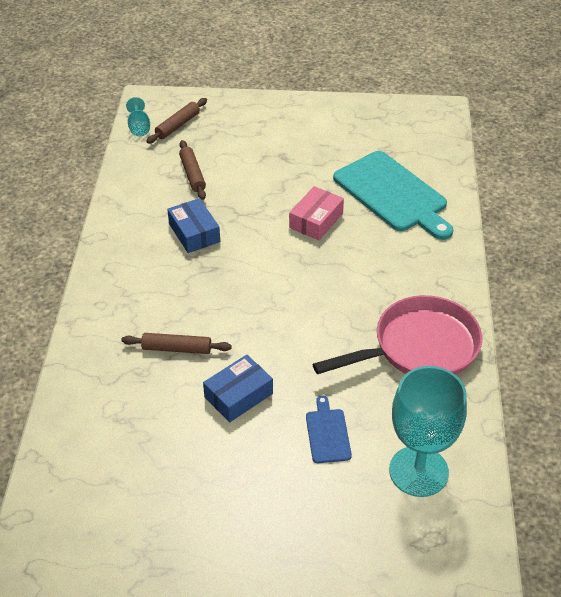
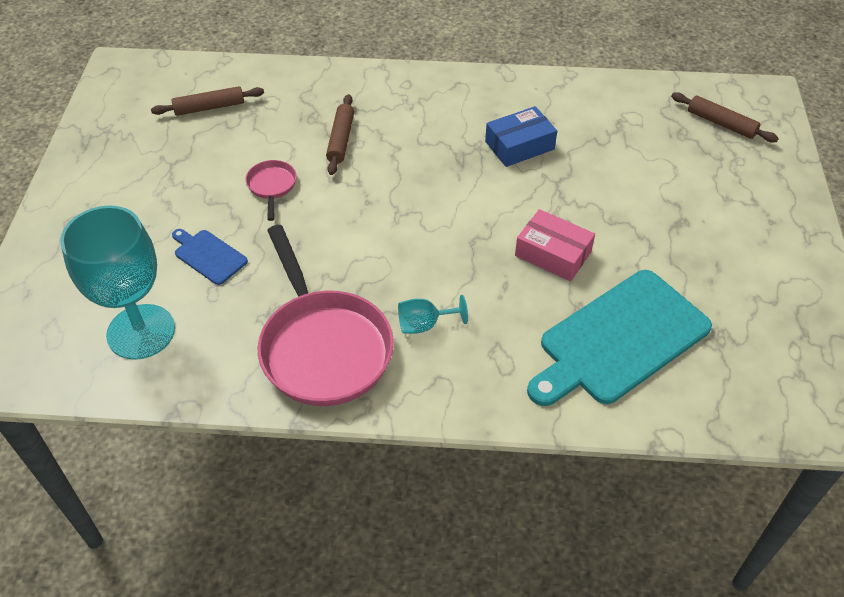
camera: 90 degrees right, 5 degrees up
turquoise goblet [126,97,150,136] -> turquoise goblet moved to [398,295,468,334]
brown rolling pin [179,140,206,200] -> brown rolling pin moved to [151,86,264,116]
blue box [203,355,273,422] -> pink pan [245,160,296,221]
blue cutting board [306,396,352,463] -> blue cutting board turned 135 degrees counterclockwise [172,229,248,285]

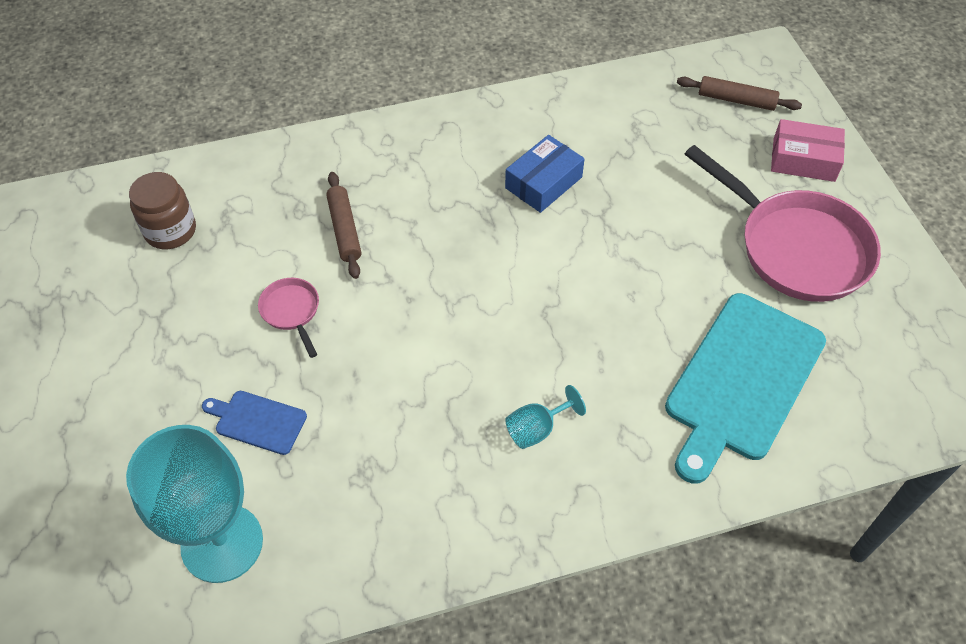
camera: 20 degrees left, 5 degrees up
brown rolling pin [151,86,264,116] -> brown jar [129,172,196,249]
pink pan [258,225,394,406] -> pink pan moved to [685,145,881,302]
pink box [515,209,595,281] -> pink box moved to [771,119,845,182]

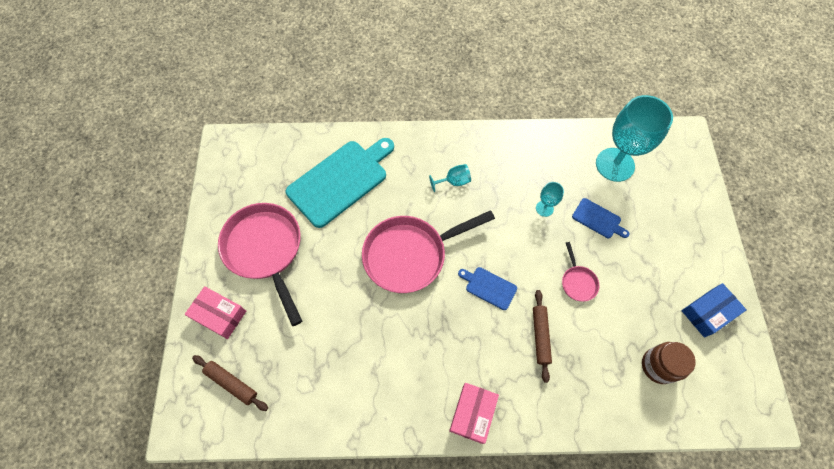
camera: 165 degrees left, 10 degrees up
blue box [505,135,585,213] -> blue box moved to [681,283,747,338]
none -> pink pan [362,210,495,293]
none -> pink box [449,383,499,444]
none -> blue cutting board [458,267,517,310]
none -> turquoise goblet [536,182,564,217]

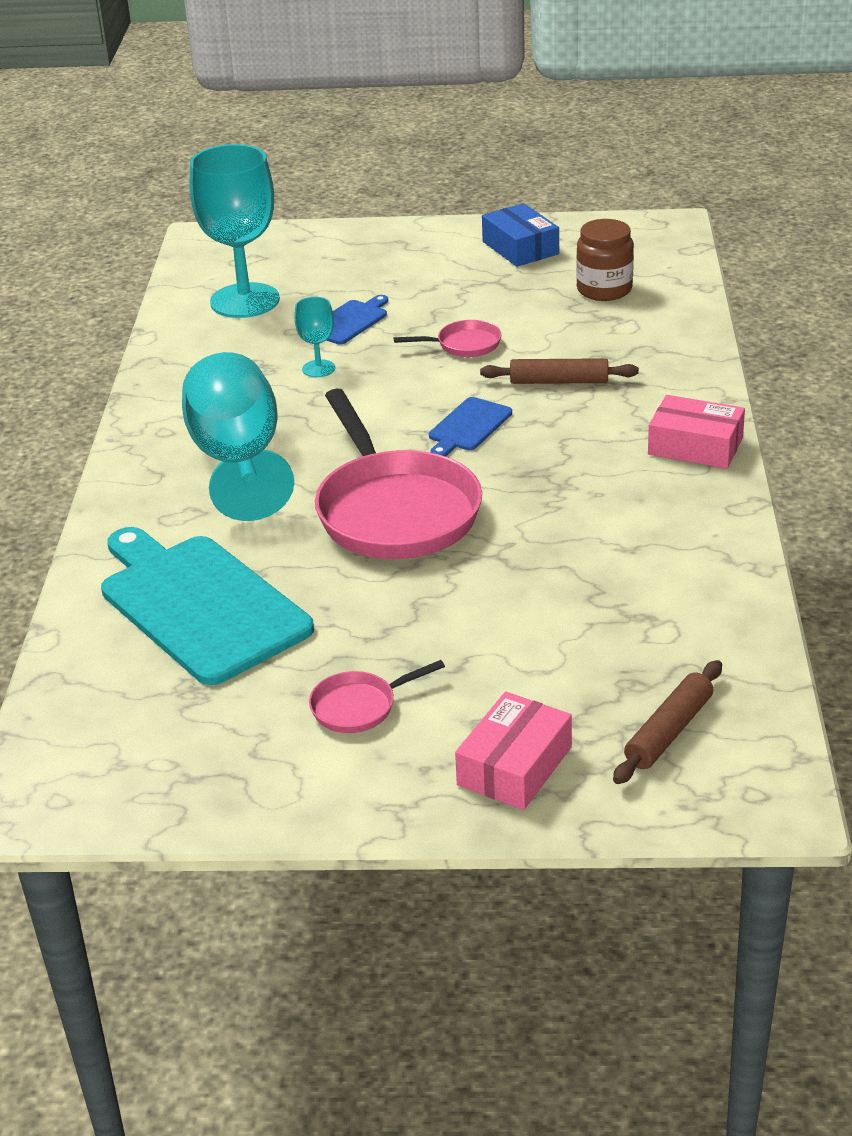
camera: 85 degrees left, 30 degrees down
pink pan [218,203,302,326] -> pink pan [309,660,445,733], size x0.44
turquoise goblet [429,164,471,192] -> turquoise goblet [182,352,294,521], size x2.25

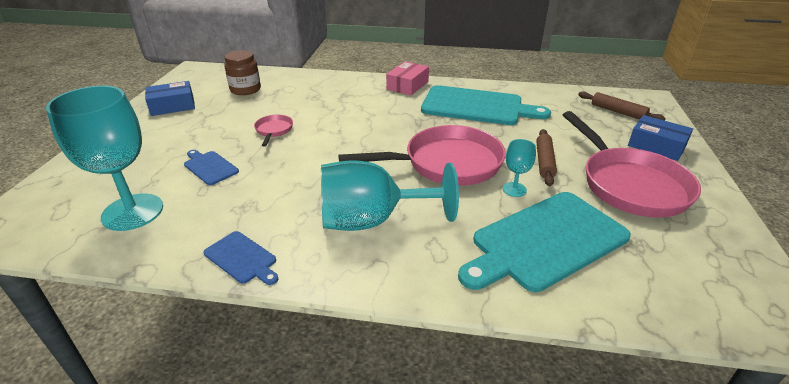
camera: 85 degrees left, 0 degrees up
turquoise goblet [295,297,335,377] -> turquoise goblet moved to [503,139,536,197]
pink pan [309,660,445,733] -> pink pan [563,111,701,218], size x2.26
blue cutting board [429,397,512,457] -> blue cutting board moved to [203,231,278,285]
pink box [455,692,572,810] -> blue box [628,115,693,161]
brown rolling pin [480,358,639,384] -> brown rolling pin moved to [536,129,557,186]
none -> turquoise cutting board [421,85,551,125]

